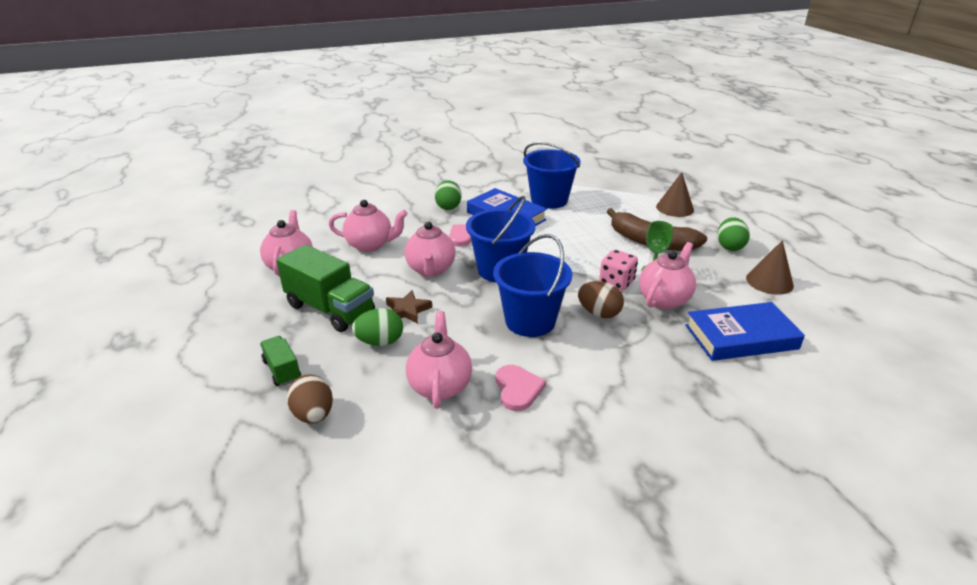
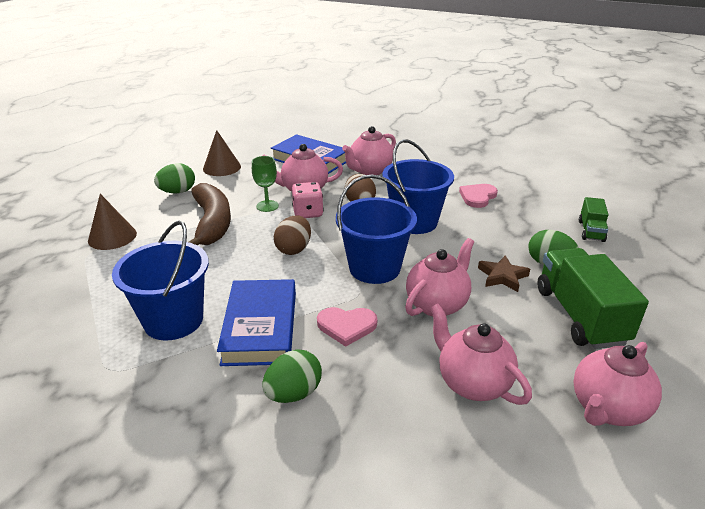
camera: 135 degrees left, 0 degrees up
green truck [260,336,301,386] -> green truck moved to [579,197,608,242]
brown egg [287,374,333,424] -> brown egg moved to [274,215,311,255]
pink teapot [406,311,472,409] -> pink teapot moved to [342,126,396,175]

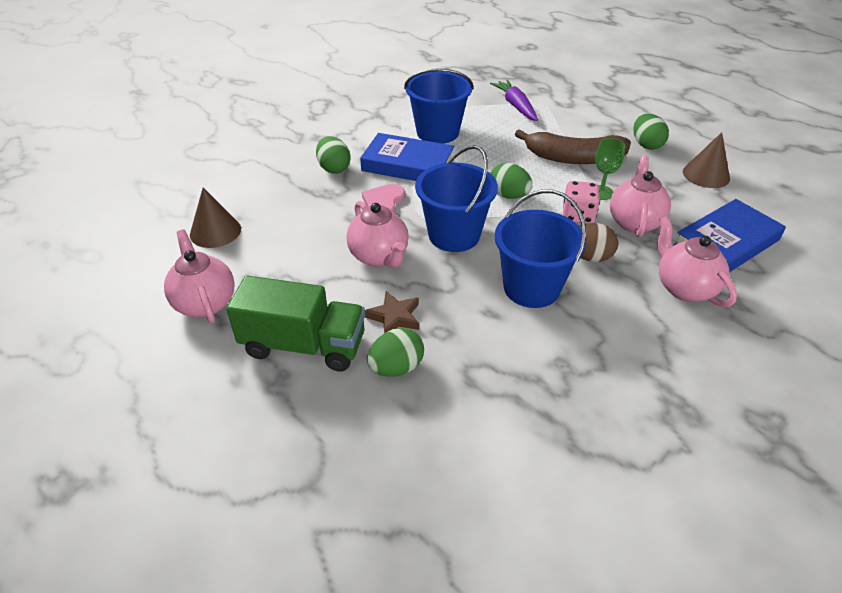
camera: 110 degrees right, 10 degrees up
brown cone [88,194,137,250] -> brown cone moved to [190,187,241,248]
brown egg [274,215,311,255] -> green egg [490,163,533,199]
pink teapot [430,303,532,405] -> none
pink heart [459,184,498,208] -> none
green truck [579,197,608,242] -> none
none -> purple carrot [490,80,538,121]

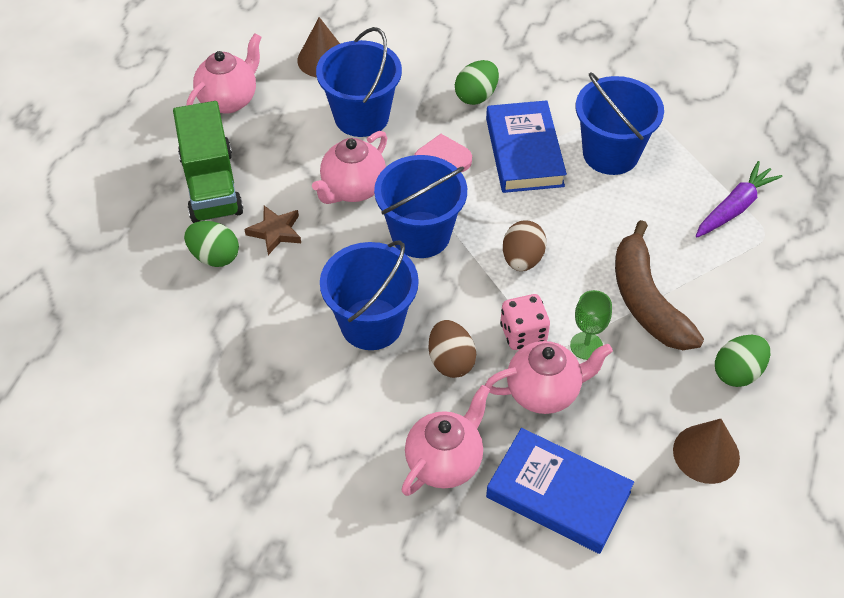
camera: 65 degrees right, 10 degrees up
green egg [490,163,533,199] -> brown egg [503,220,547,271]
none -> blue bucket [316,27,402,137]

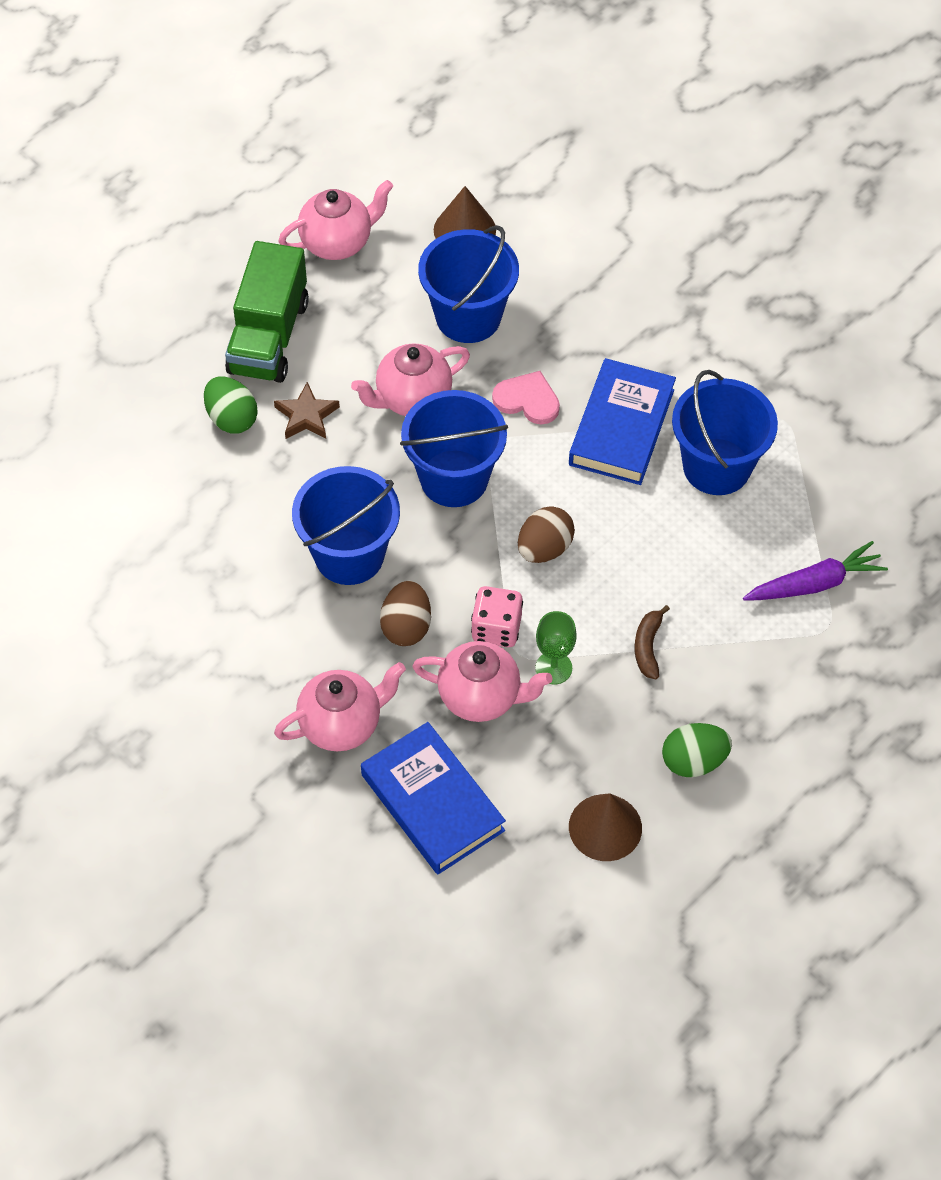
camera: 25 degrees right, 5 degrees up
green egg [455,60,499,105] -> none
brown banana [615,220,704,350] -> brown banana [635,605,670,679], size x0.46

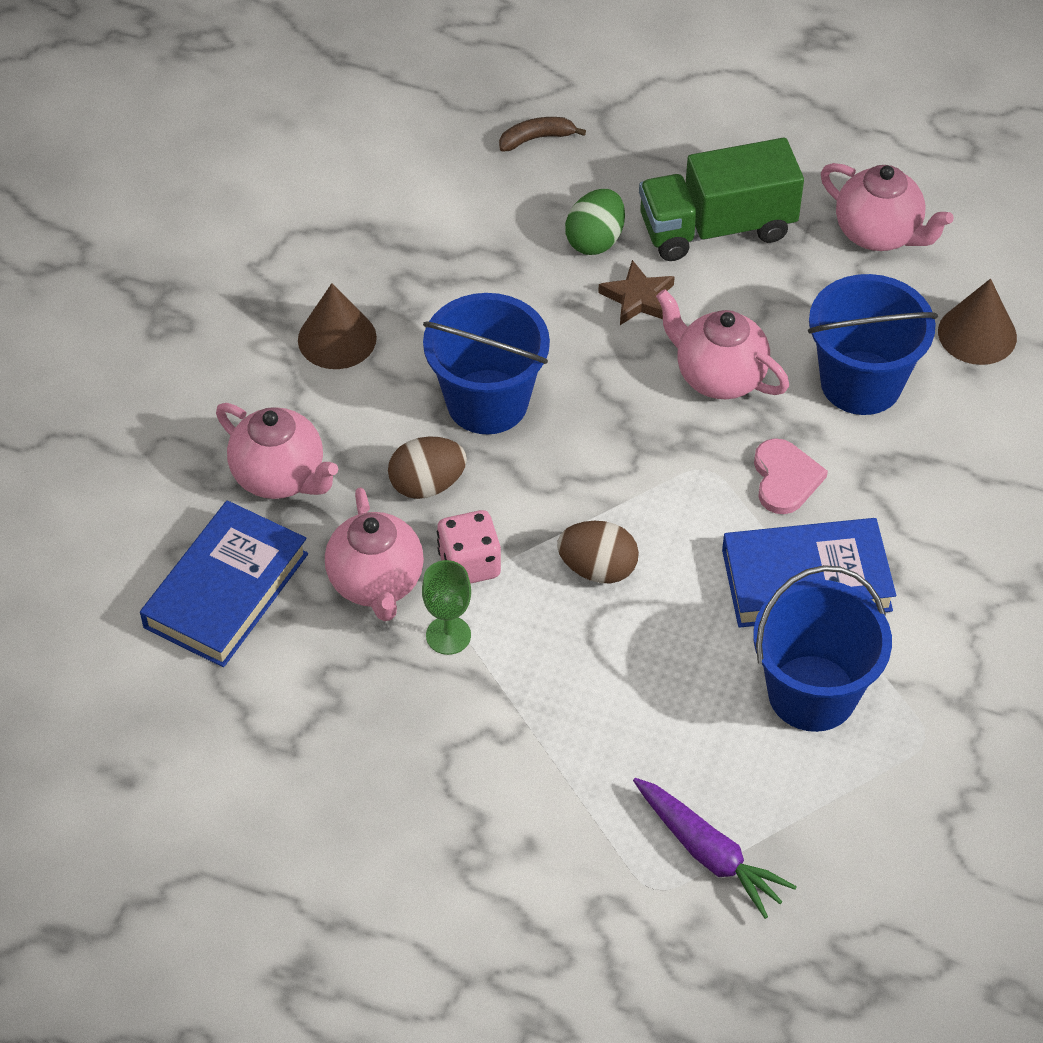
camera: 65 degrees right, 5 degrees down
blue bucket [400,390,508,507] -> none
brown cone [569,794,642,861] -> brown cone moved to [298,283,377,369]
brown banana [635,605,670,679] -> brown banana moved to [499,117,586,152]
green egg [662,723,732,777] -> none

